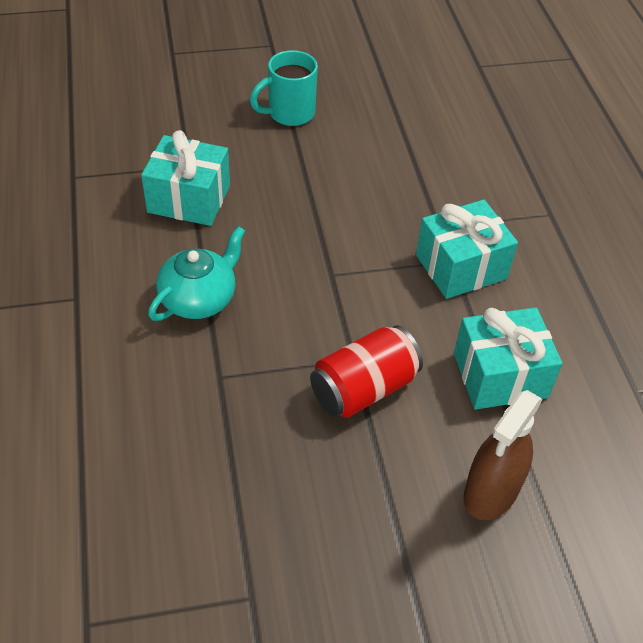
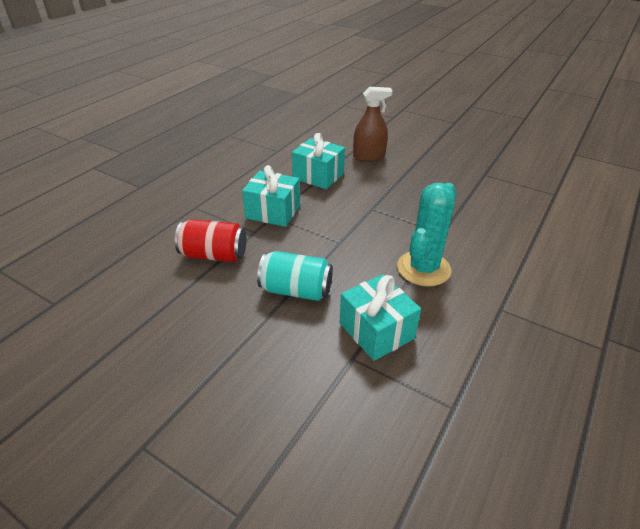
camera: 135 degrees left, 10 degrees down
turquoise teapot [148,226,245,321] -> turquoise cactus [397,183,456,286]
turquoise mug [250,50,318,126] -> none
red can [310,325,423,418] -> red can moved to [175,219,247,262]
none -> turquoise can [257,251,333,301]

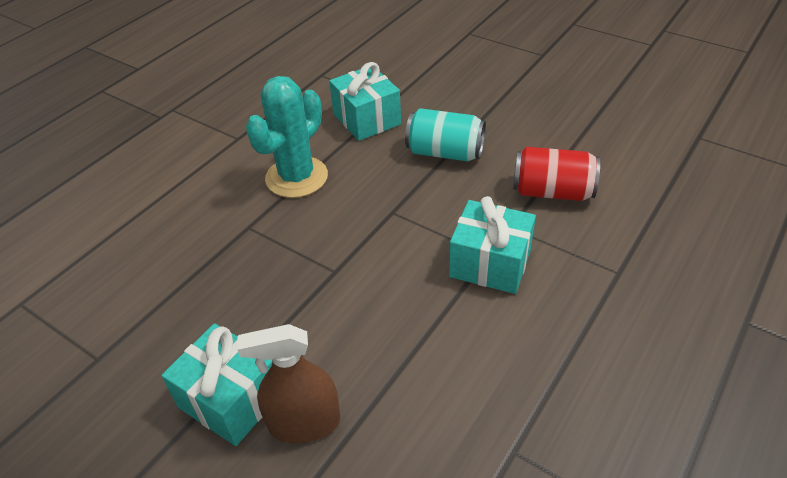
camera: 175 degrees left, 5 degrees up
turquoise gift [292,133,345,189] -> turquoise gift moved to [161,323,272,446]

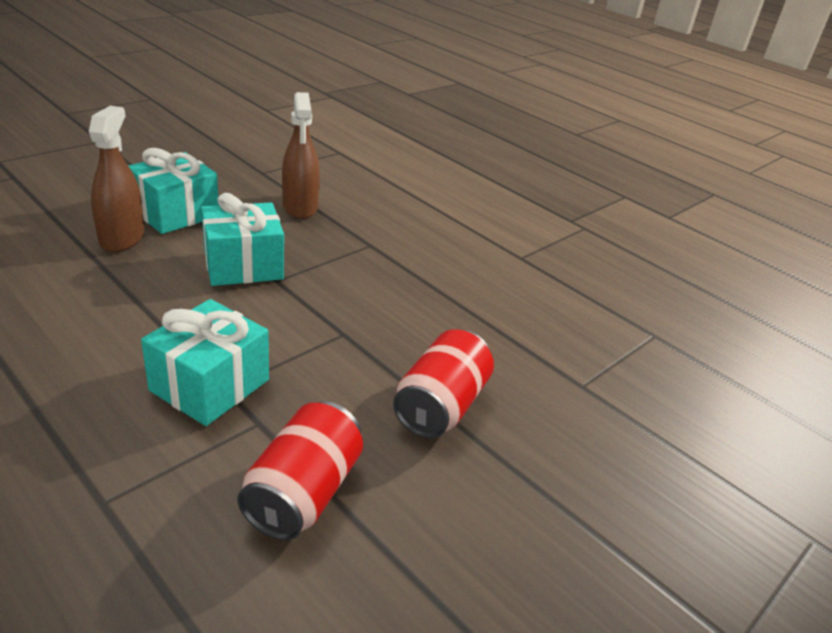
camera: 95 degrees right, 10 degrees down
turquoise cactus [246,76,328,198] -> none
turquoise gift [329,62,401,141] -> turquoise gift moved to [201,193,284,286]
turquoise can [405,108,486,161] -> red can [393,329,494,438]
none -> brown spray bottle [282,92,320,219]

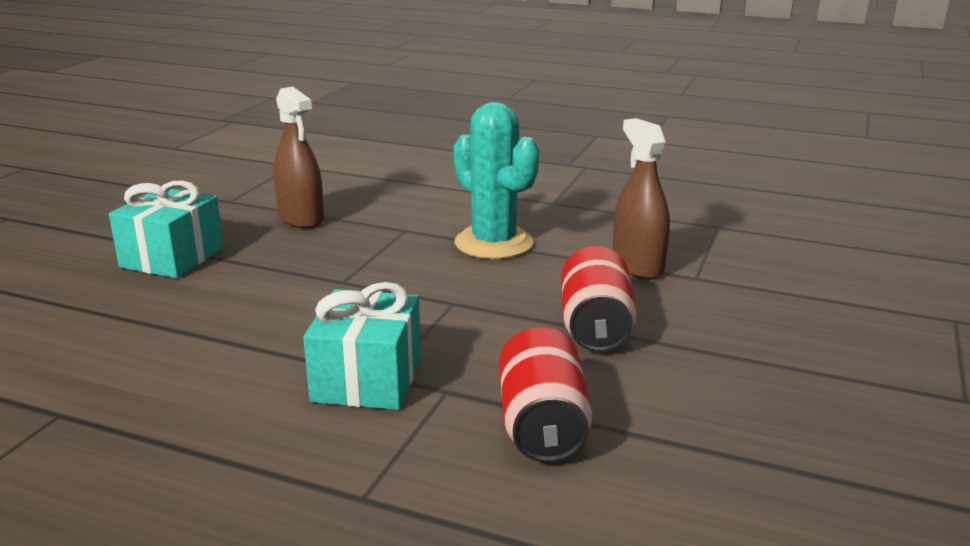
camera: 20 degrees left, 10 degrees down
brown spray bottle [89,106,144,252] -> brown spray bottle moved to [613,118,670,280]
turquoise gift [201,193,284,286] -> none
none -> turquoise cactus [453,102,539,259]

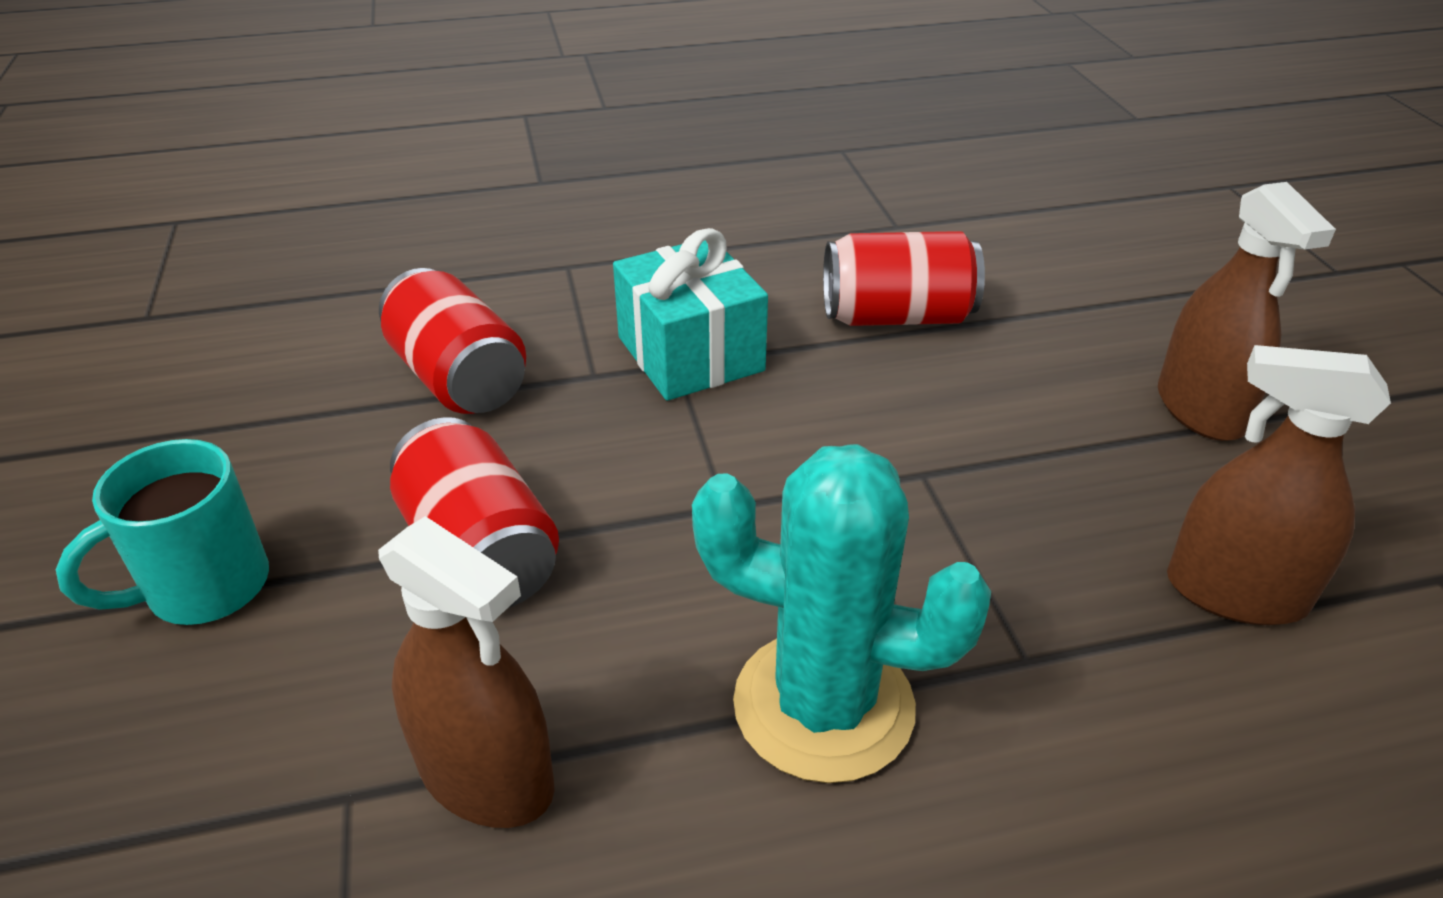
camera: 145 degrees right, 15 degrees up
turquoise gift [109,180,224,278] -> brown spray bottle [1158,182,1336,441]
none -> turquoise mug [56,439,269,625]
none -> red can [823,231,985,326]

